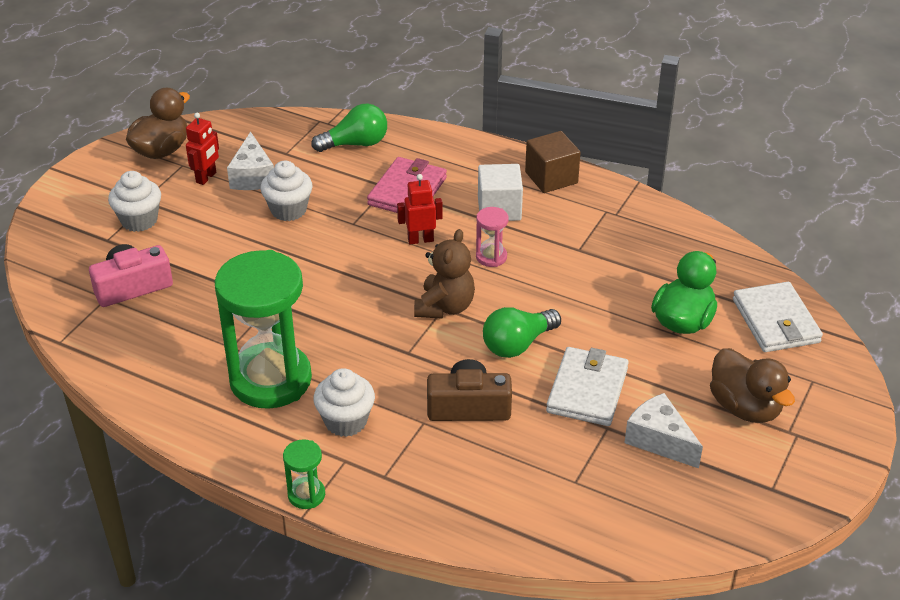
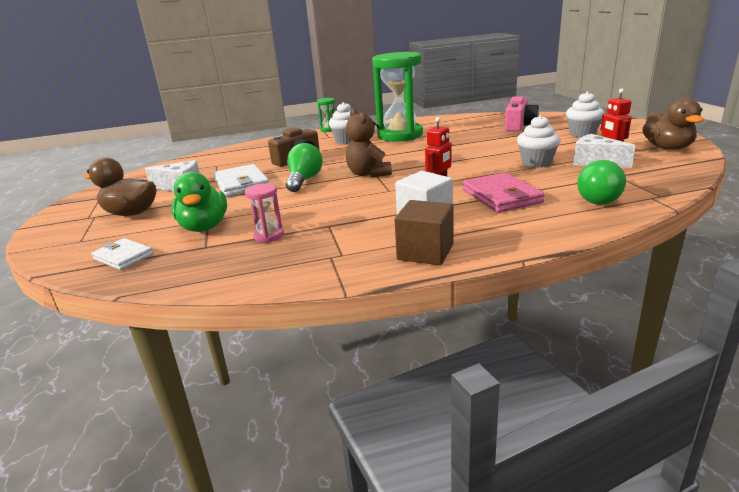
camera: 140 degrees right, 15 degrees down
pink hourglass [476,207,509,267] -> pink hourglass moved to [245,183,284,243]
white wallet [733,282,823,352] -> white wallet [91,238,154,270], size x0.64

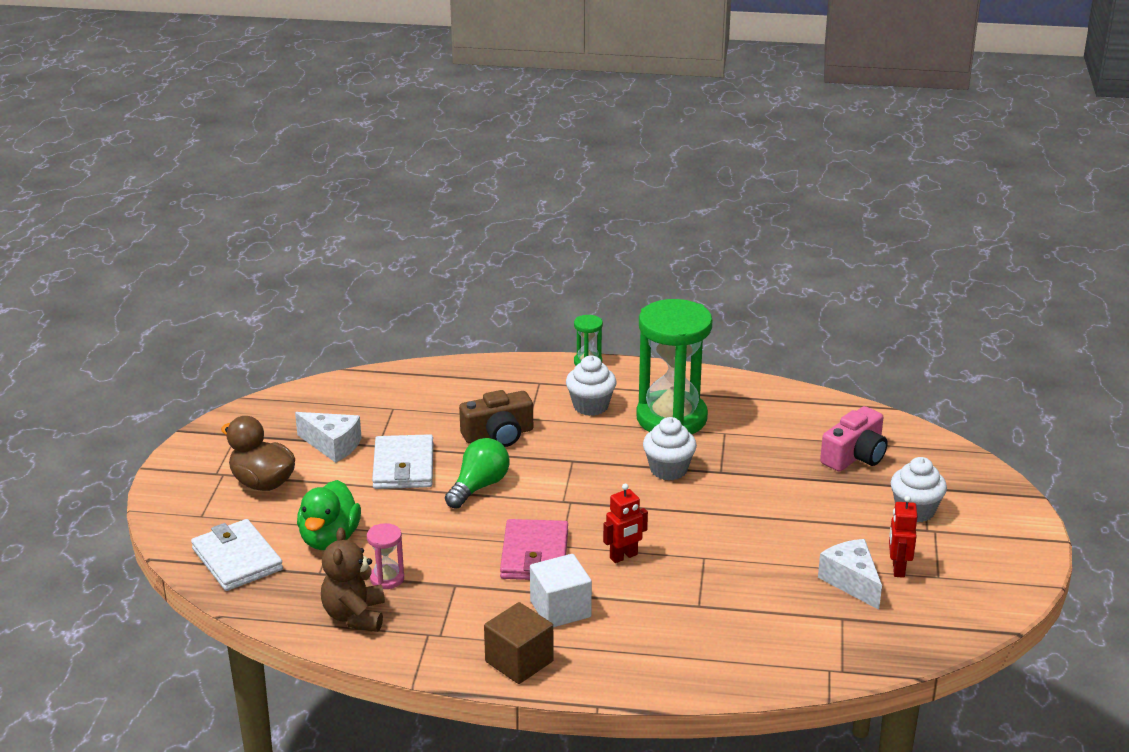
camera: 20 degrees right, 5 degrees up
white wallet [91,238,154,270] -> white wallet [191,519,283,591], size x1.56
brown teddy bear [346,108,392,178] -> brown teddy bear moved to [321,527,385,632]
pink wallet [463,172,545,213] -> pink wallet moved to [500,519,568,580]
white cupcake [517,115,561,167] -> white cupcake moved to [643,417,697,481]
green light bulb [577,160,626,205] -> none
brown duck [642,98,704,150] -> none

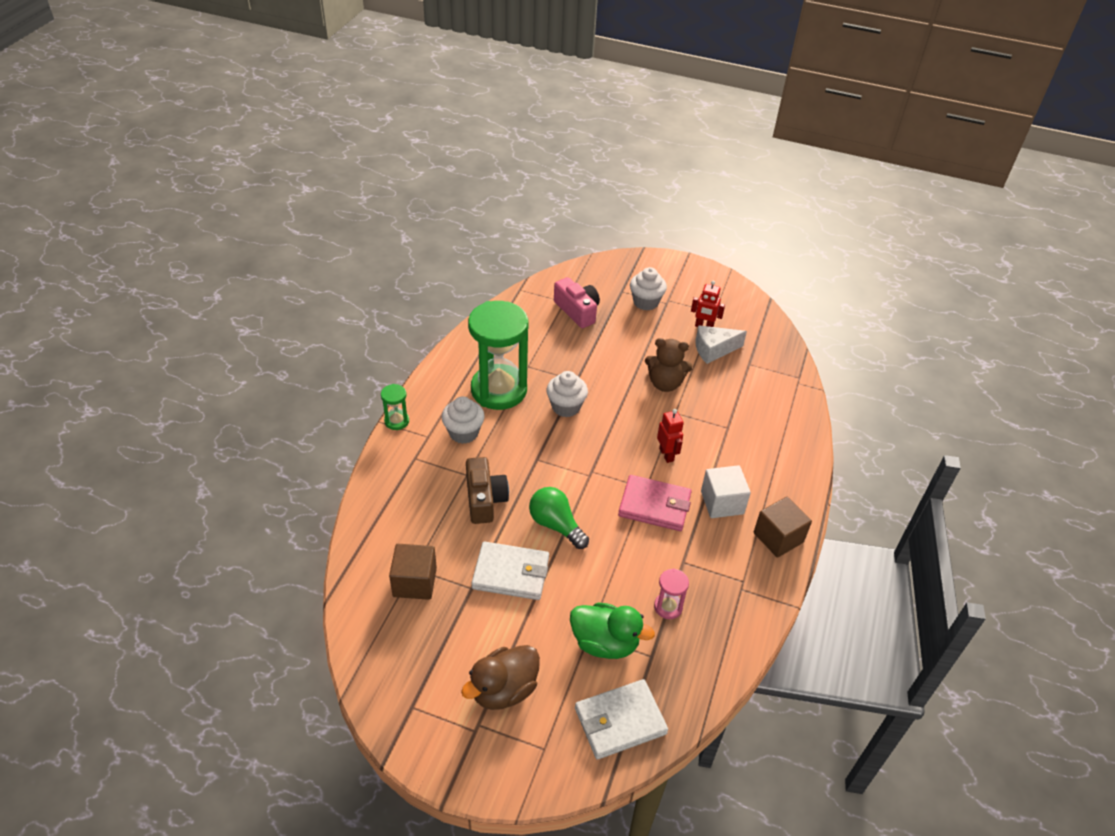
camera: 80 degrees left, 15 degrees up
white cheese [295,412,362,463] -> none
brown teddy bear [321,527,385,632] -> brown teddy bear moved to [645,338,693,392]
none -> brown cube [389,544,437,600]

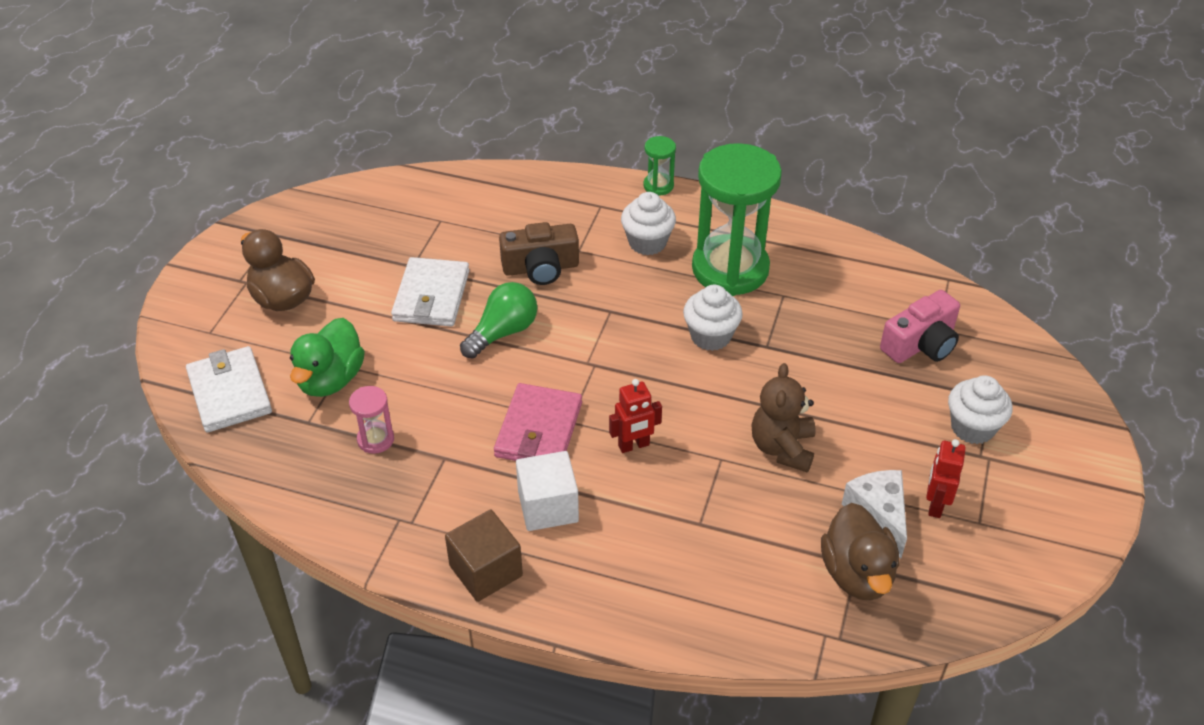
camera: 90 degrees right, 0 degrees up
brown cube [389,544,437,600] -> none
none -> brown duck [821,503,899,600]

